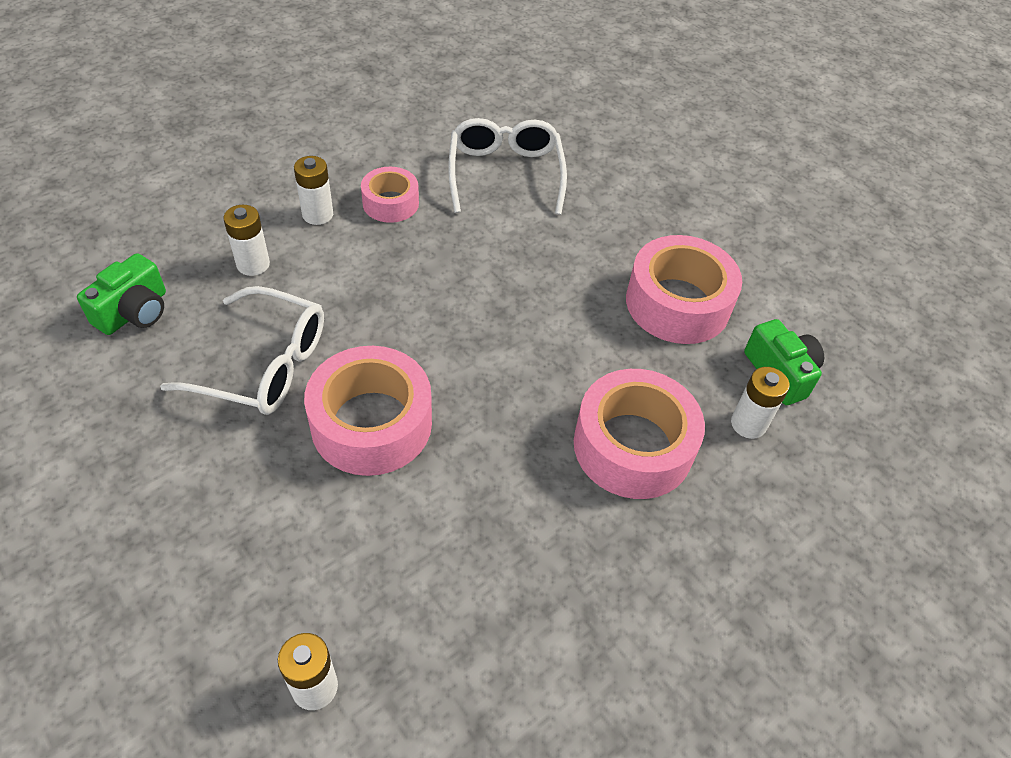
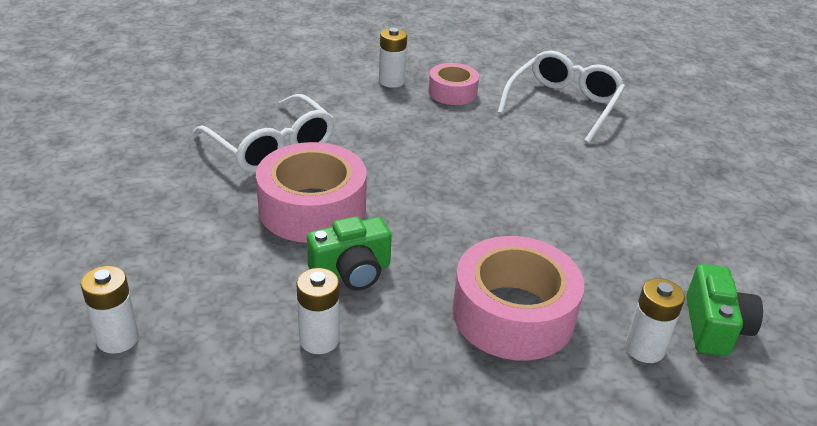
camera: 35 degrees right, 15 degrees down
green camera [77,253,166,335] -> green camera moved to [307,216,392,290]
white battery [223,205,270,276] -> white battery moved to [296,268,340,354]
pink tape [626,235,742,344] -> none

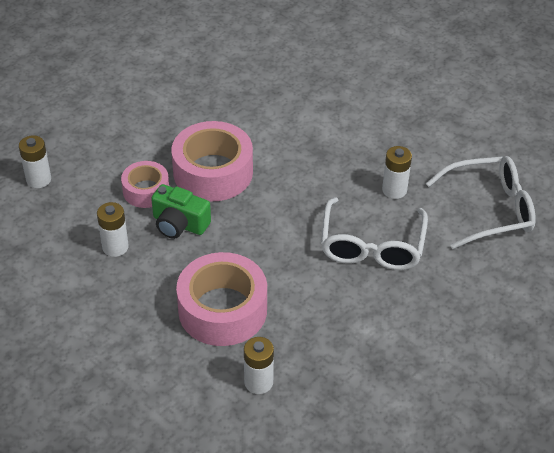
camera: 50 degrees right, 10 degrees up
white glasses [194,94,335,172] -> white glasses moved to [321,197,428,270]
white battery [379,28,407,88] -> white battery moved to [382,146,412,199]
pink tape [428,63,479,105] -> pink tape moved to [121,161,169,208]
green camera [686,264,763,356] -> none

